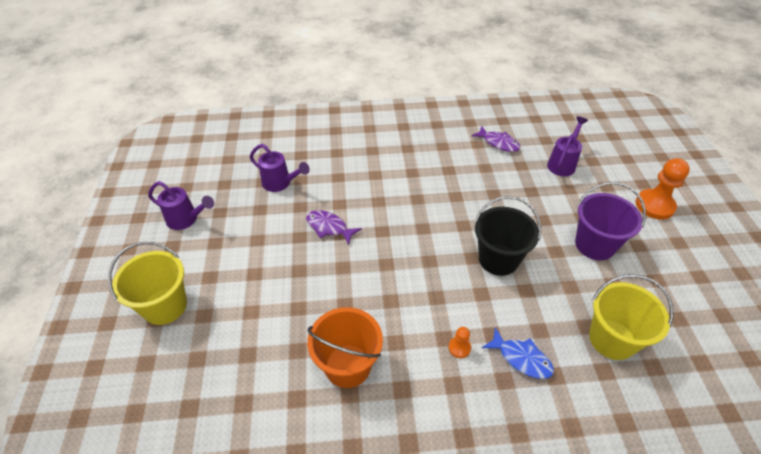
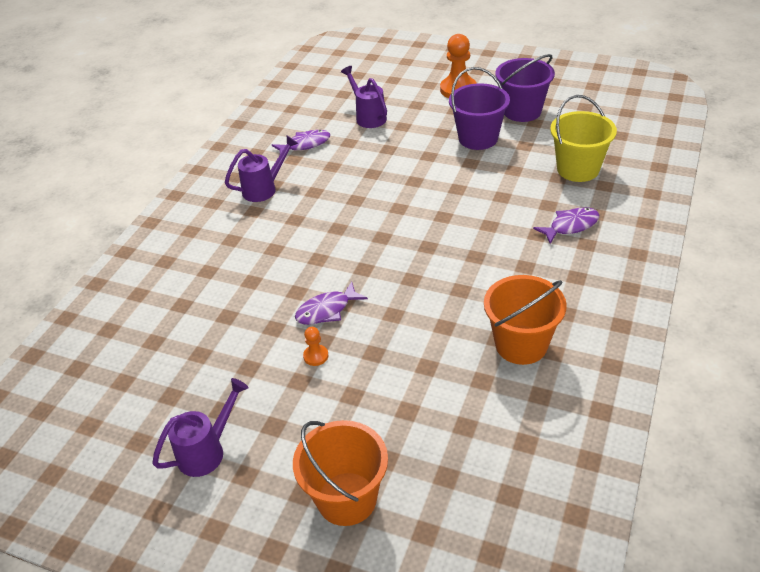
camera: 60 degrees left, 5 degrees down
yellow bucket [108,242,187,325] -> orange bucket [293,420,388,526]
purple watering can [250,144,310,192] -> purple watering can moved to [225,136,298,202]
orange pawn [449,327,471,358] -> orange pawn moved to [303,327,328,366]
black bucket [475,196,541,276] -> none
blue fish [482,327,554,379] -> purple fish [533,207,599,244]
none -> purple bucket [495,54,555,122]

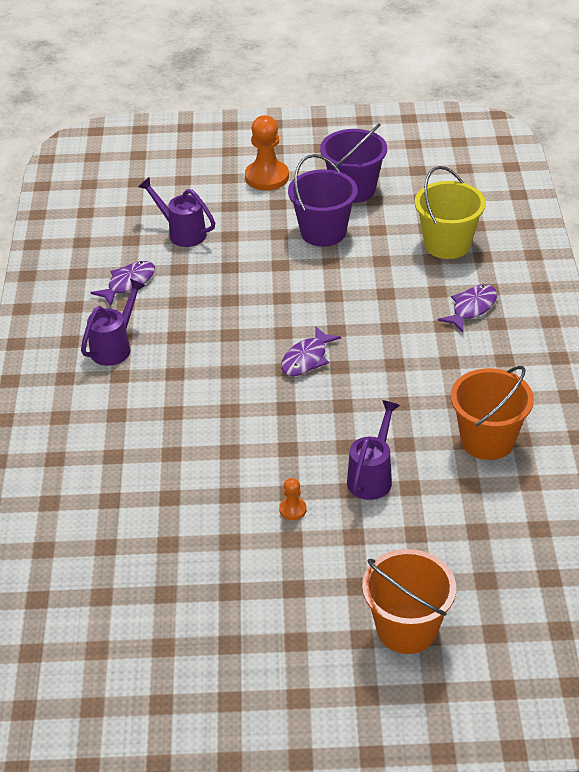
camera: 25 degrees left, 0 degrees up
purple watering can [152,378,248,477] -> purple watering can moved to [347,400,400,500]
purple fish [295,281,368,325] -> purple fish moved to [281,326,341,376]

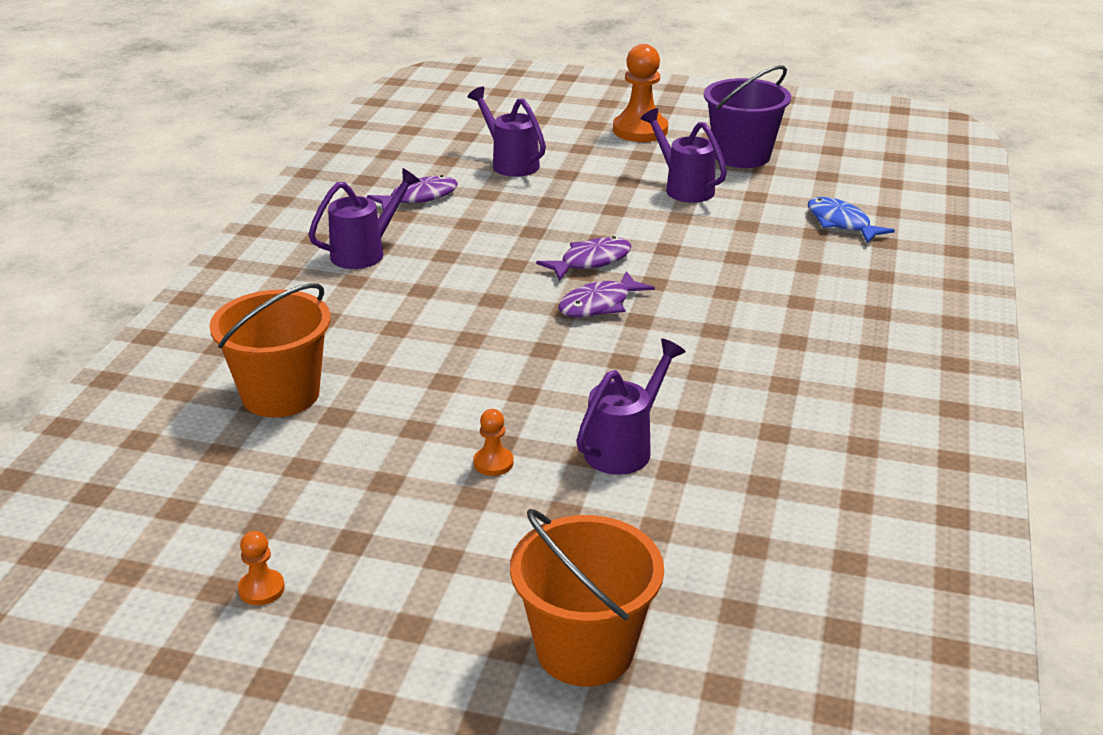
camera: 15 degrees right, 10 degrees down
purple bucket [288,154,358,247] -> purple watering can [641,108,727,203]
yellow bucket [415,166,486,259] -> blue fish [808,197,895,243]
purple fish [438,284,497,332] -> purple fish moved to [536,236,631,281]
orange bucket [450,366,534,460] -> orange bucket moved to [209,283,331,417]
none -> orange pawn [238,531,285,605]

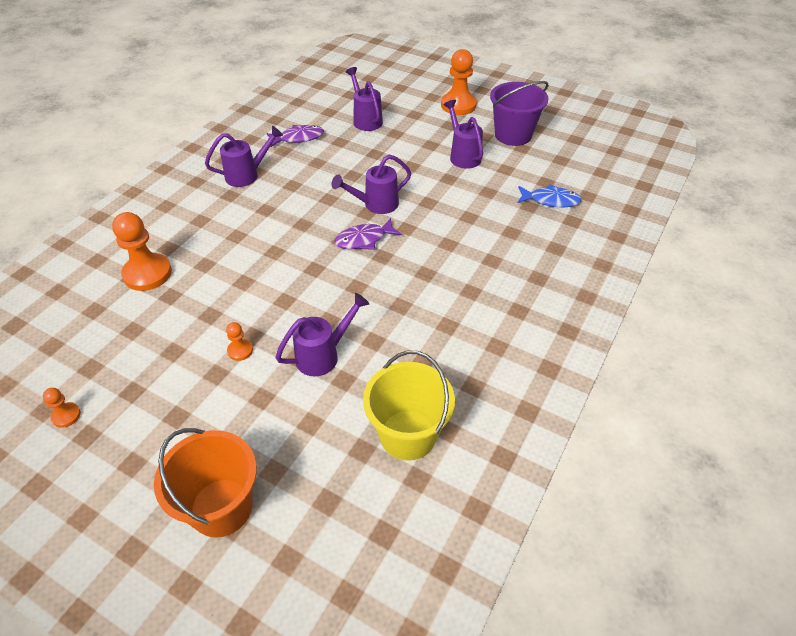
camera: 15 degrees right, 15 degrees up
orange bucket [209,283,331,417] -> orange pawn [112,212,172,291]
purple fish [536,236,631,281] -> purple watering can [332,154,411,214]
blue fish [808,197,895,243] -> blue fish turned 120 degrees clockwise [517,184,581,208]
none -> yellow bucket [363,351,455,461]

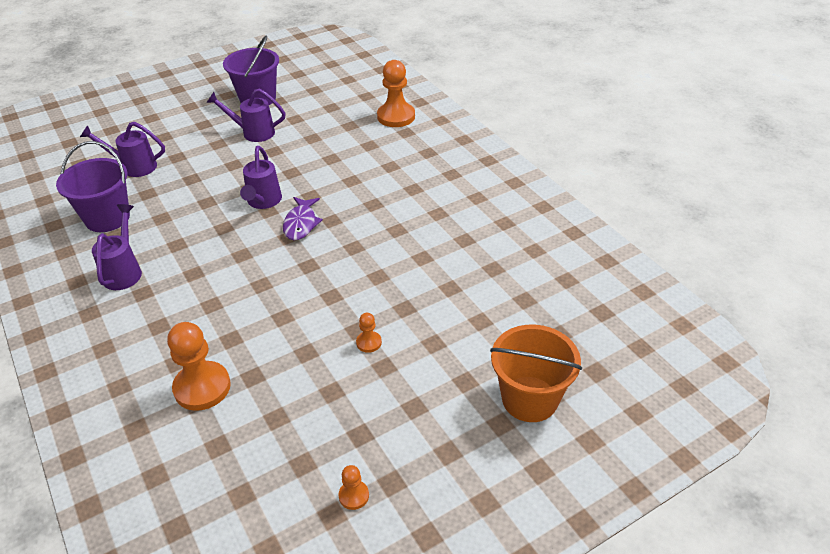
camera: 60 degrees left, 5 degrees down
purple fish [267,125,324,147] -> purple bucket [56,141,130,232]
purple watering can [275,293,369,376] -> none
yellow bucket [363,351,455,461] -> none
orange pawn [441,49,477,115] -> orange pawn moved to [377,60,415,127]
blue fish [517,184,581,208] -> none

